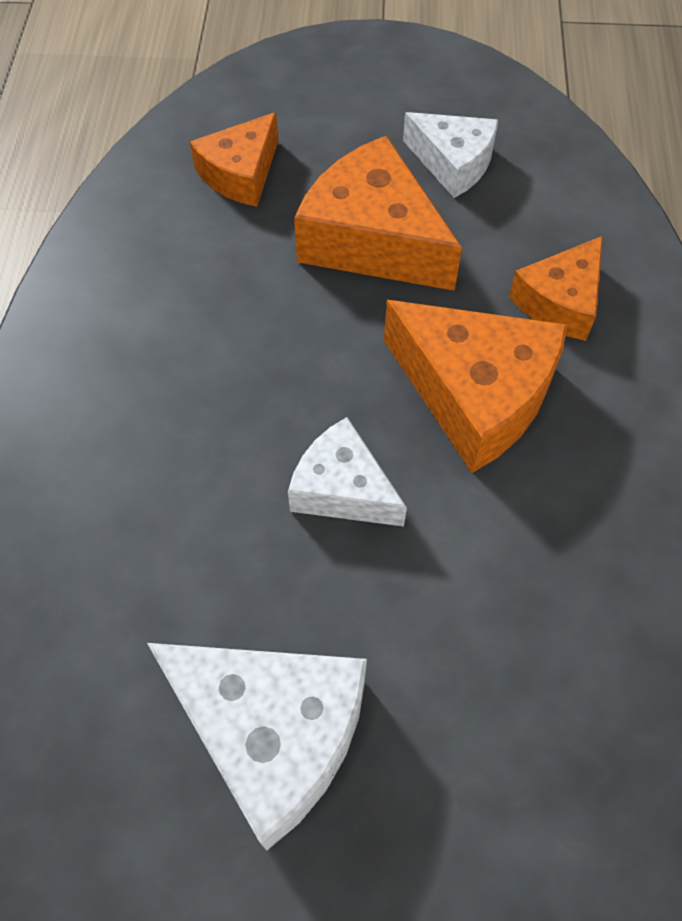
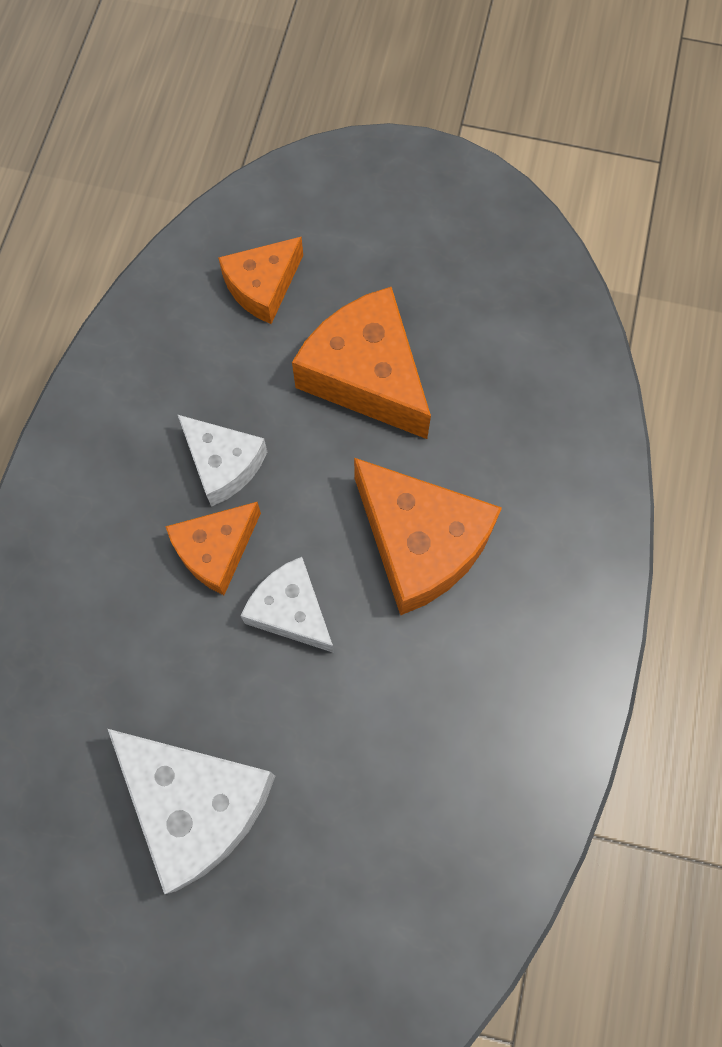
camera: 10 degrees right, 10 degrees up
white cheese [403,112,498,198] -> white cheese moved to [178,415,267,507]
orange cheese [509,236,603,341] -> orange cheese moved to [165,502,261,595]

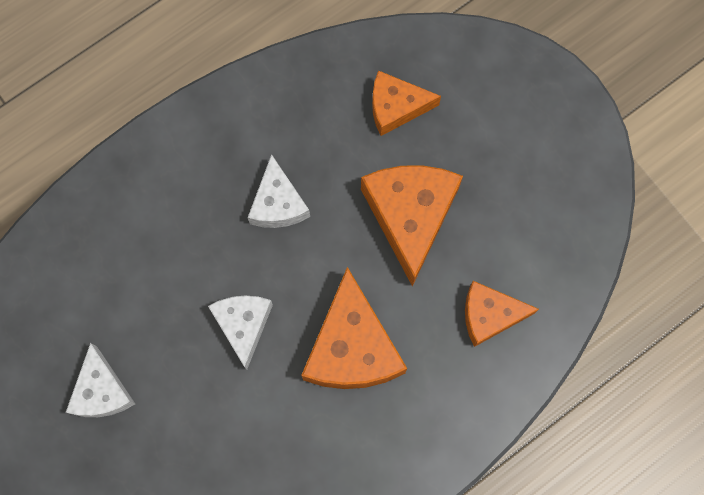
camera: 40 degrees right, 5 degrees up
white cheese [108,729,275,894] -> white cheese [66,343,135,417], size x0.61
orange cheese [165,502,261,595] -> orange cheese moved to [465,281,539,347]

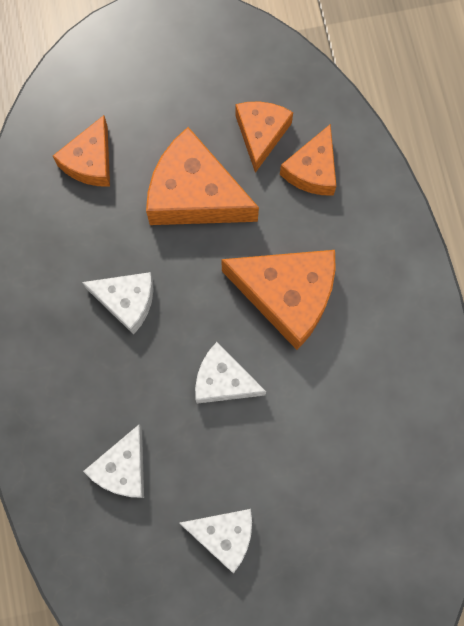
camera: 65 degrees left, 0 degrees up
none -> white cheese [83,424,144,498]
none -> orange cheese [235,101,293,173]

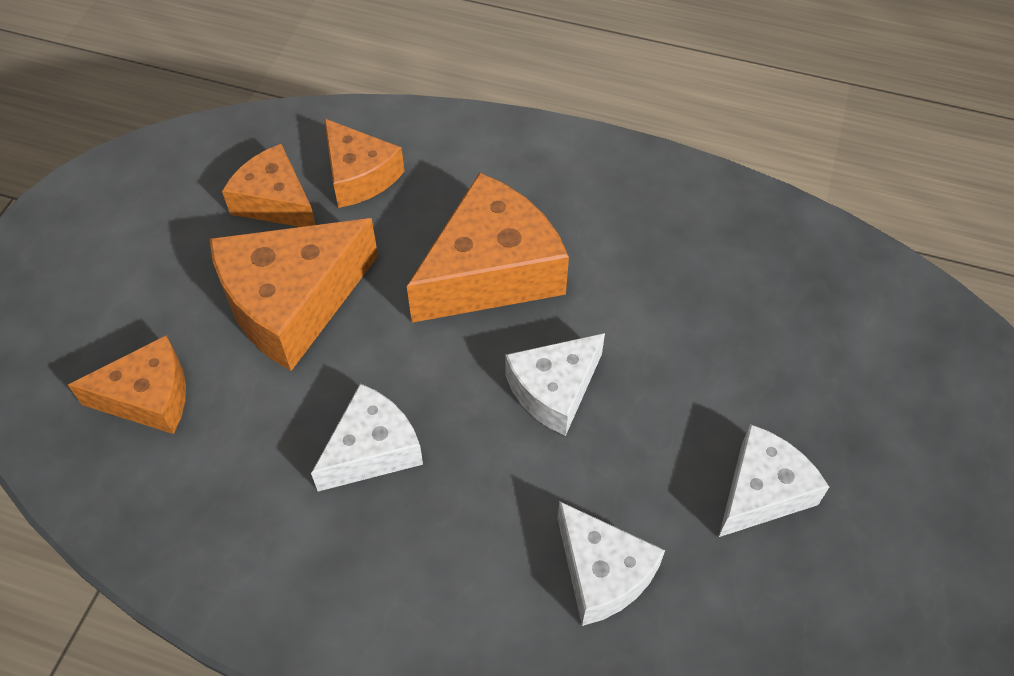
camera: 60 degrees left, 20 degrees down
orange cheese [53,115,110,187] -> orange cheese turned 60 degrees counterclockwise [68,335,186,434]

